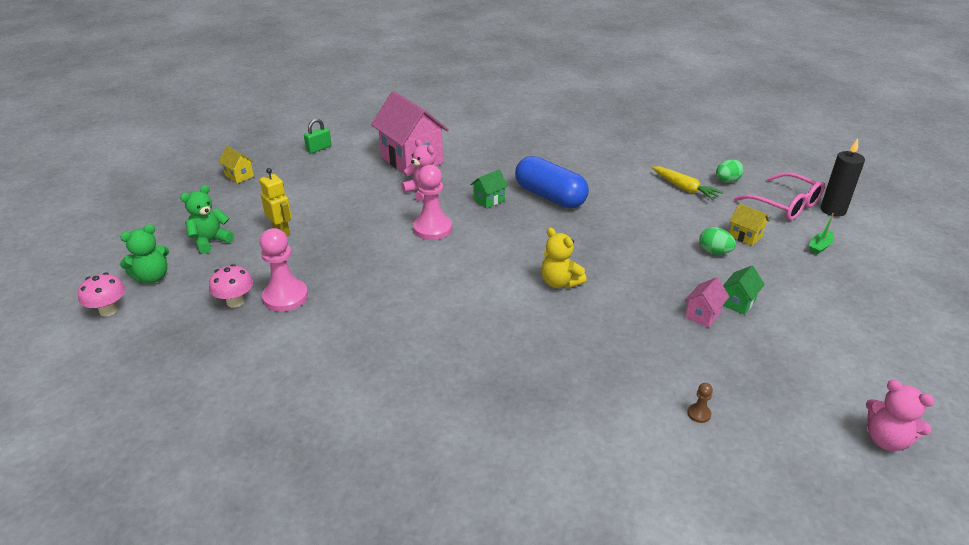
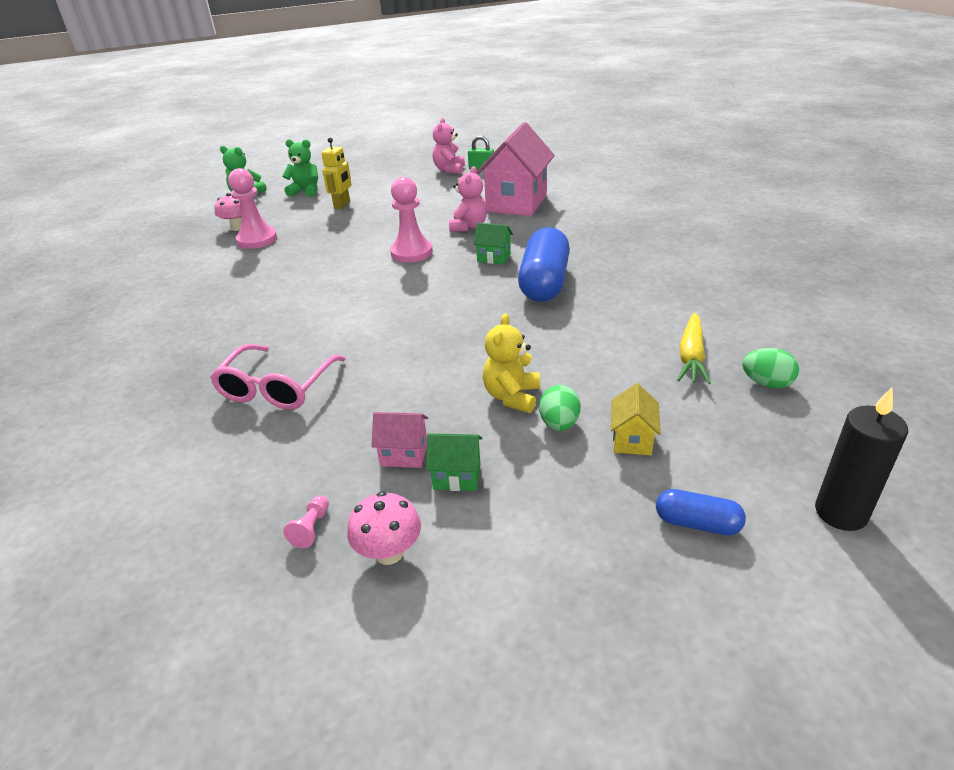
camera: 60 degrees right, 0 degrees up
pink mushroom [78,273,126,316] -> pink mushroom moved to [347,491,421,565]
yellow house [218,146,254,183] -> none
yellow teddy bear [541,228,587,288] -> yellow teddy bear moved to [483,313,540,413]
brown pawn [687,383,713,423] -> none
pink glasses [734,172,825,220] -> pink glasses moved to [210,344,346,410]
green boat [809,213,834,254] -> blue capsule [656,489,746,535]
pink teddy bear [866,380,935,451] -> pink teddy bear moved to [433,118,465,174]
none -> pink pawn [283,495,329,548]

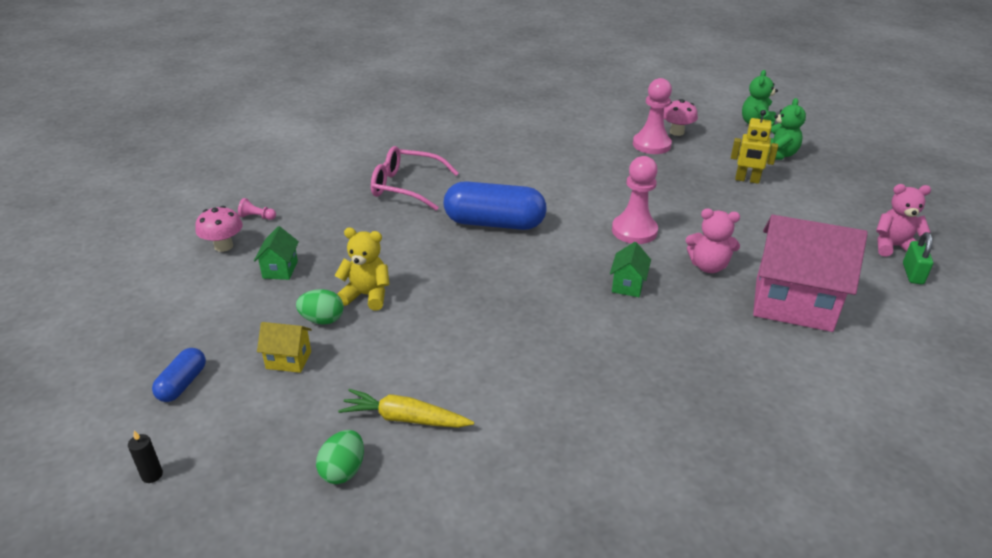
camera: 85 degrees right, 0 degrees up
pink house [371,412,428,468] -> none
blue capsule [518,227,570,302] -> blue capsule moved to [444,181,547,230]
black candle [815,387,908,531] -> black candle [128,431,163,483], size x0.47

